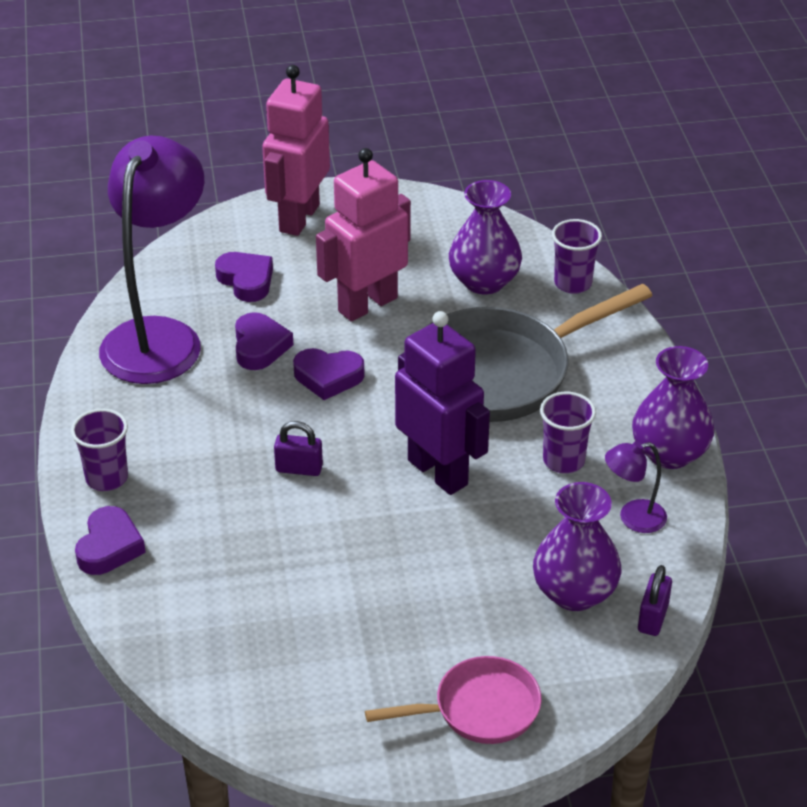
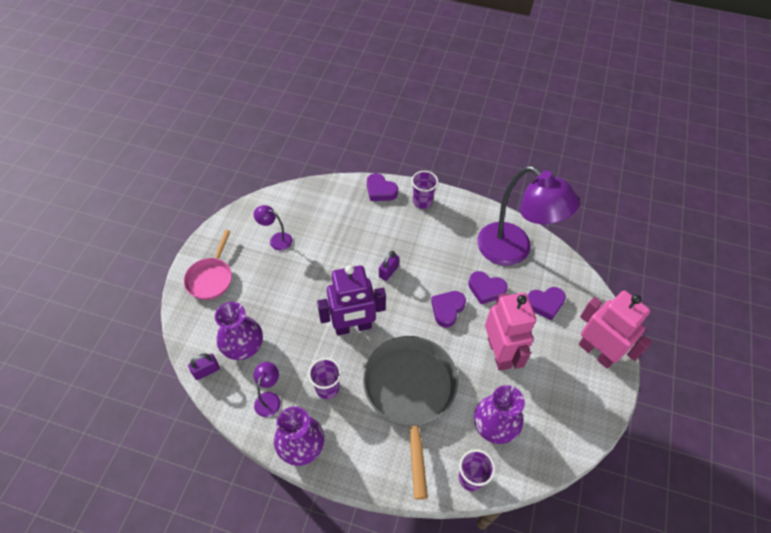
camera: 115 degrees right, 15 degrees up
purple padlock [638,565,672,636] -> purple padlock turned 75 degrees counterclockwise [188,353,220,380]
none -> purple lamp [254,205,292,251]

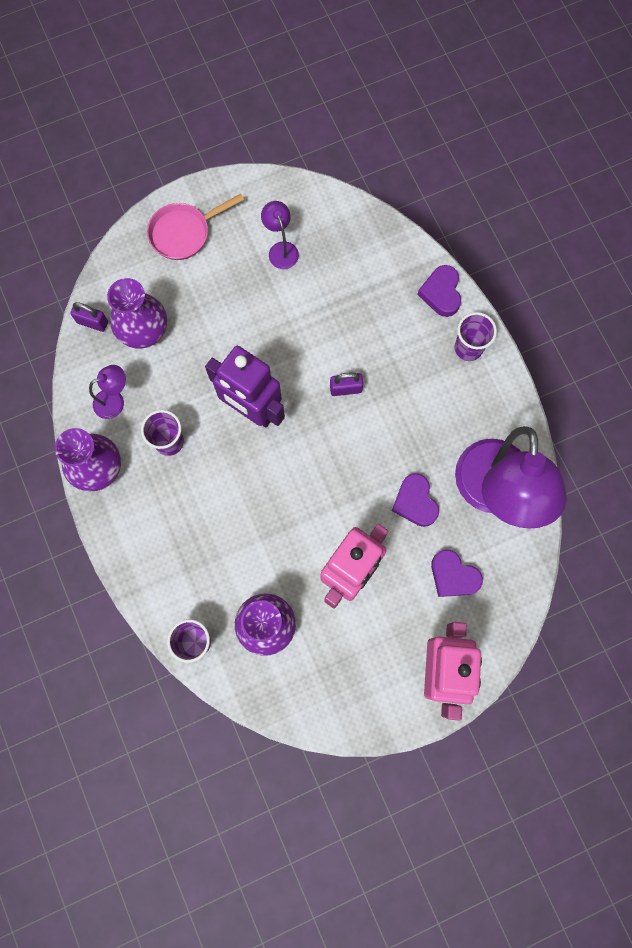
camera: 50 degrees right, 20 degrees up
grey pan [363,336,458,500] -> none
purple heart [431,291,466,327] -> none

